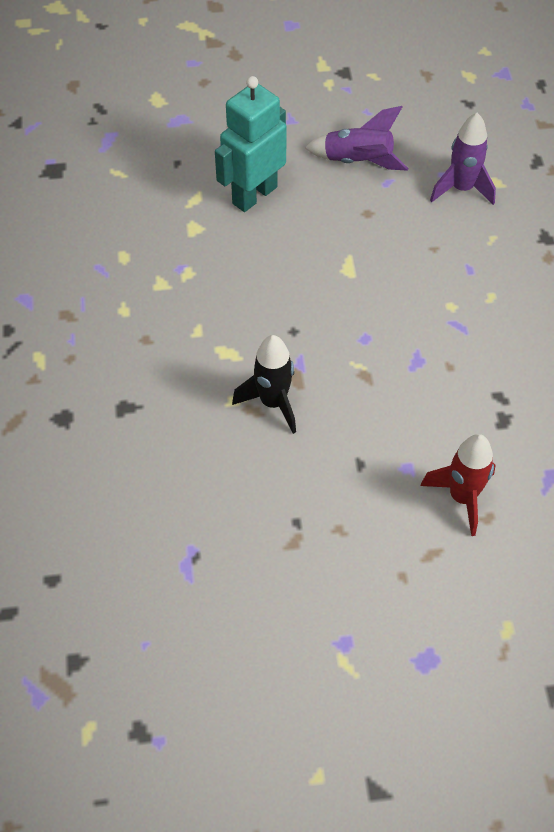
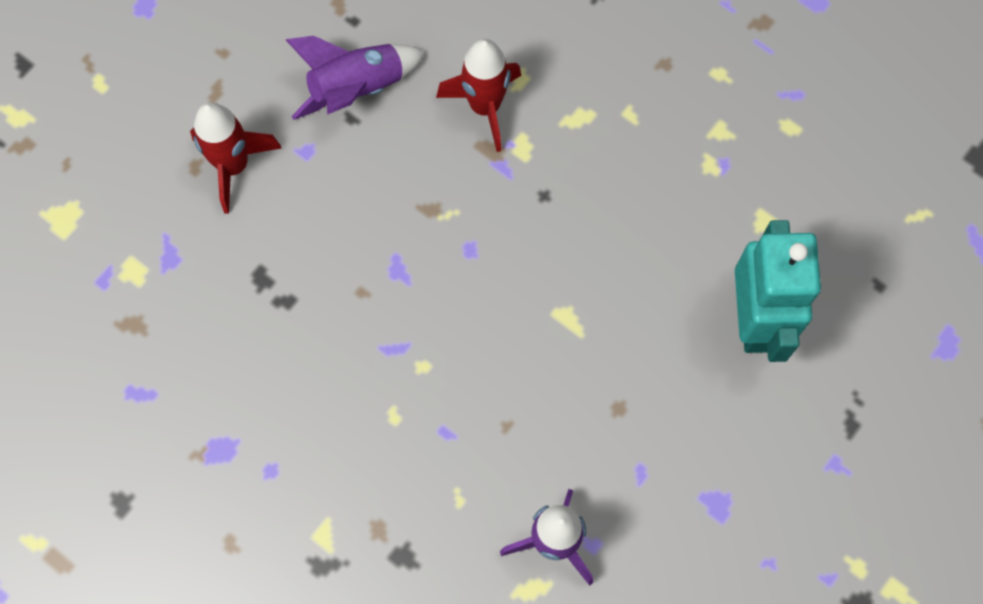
camera: 135 degrees right, 15 degrees up
black rocket [232,335,296,434] -> red rocket [436,39,521,152]
purple rocket [305,106,409,171] -> purple rocket moved to [286,36,426,120]

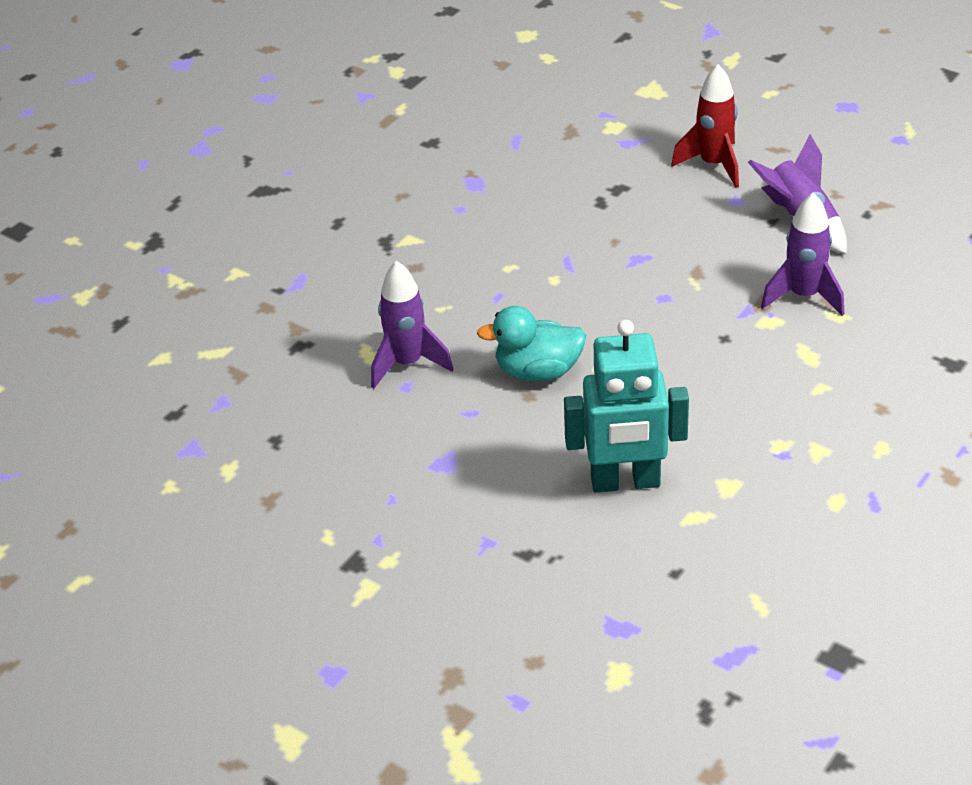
camera: 90 degrees right, 30 degrees down
red rocket [436,39,521,152] -> purple rocket [761,192,844,316]
none -> turquoise duck [477,306,586,381]

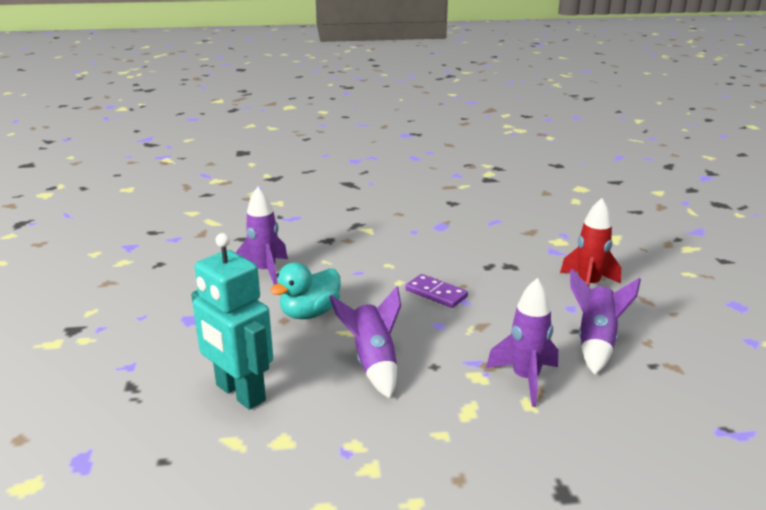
camera: 45 degrees right, 15 degrees down
turquoise duck [477,306,586,381] -> turquoise duck turned 90 degrees counterclockwise [270,262,341,319]
none -> purple rocket [329,286,401,399]
none -> purple domino [405,274,468,308]

